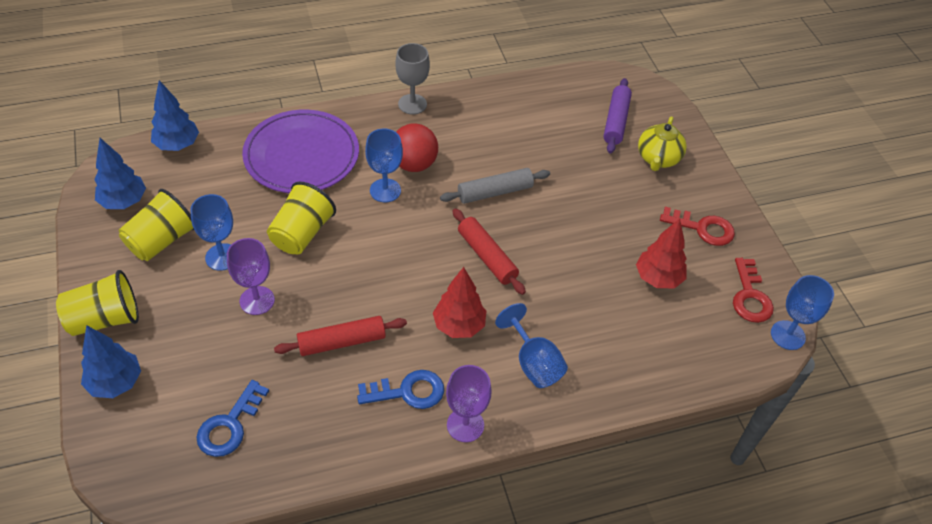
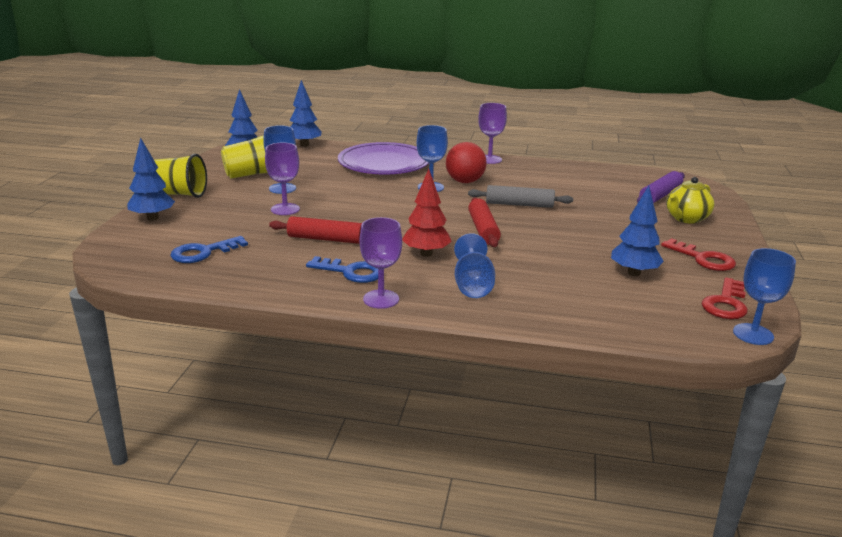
camera: 30 degrees right, 25 degrees down
yellow cup [267,182,336,254] -> none
grey goblet [396,43,430,114] -> purple goblet [478,103,507,164]
red tree [636,219,687,288] -> blue tree [611,186,664,276]

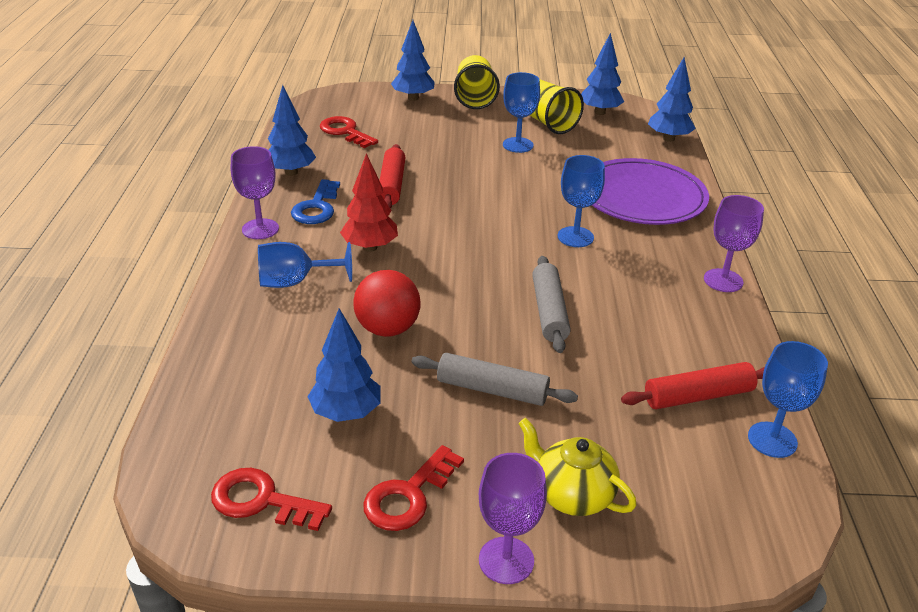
camera: 80 degrees right, 10 degrees up
blue key [170,236,248,263] -> red key [320,116,378,148]
purple goblet [265,143,300,215] -> purple goblet moved to [479,453,547,584]
red ball [446,142,487,183] -> red ball moved to [353,270,421,337]
red rolling pin [468,197,501,247] -> red rolling pin moved to [621,362,765,409]
purple rolling pin [637,171,685,203] -> none
blue goblet [733,248,796,345] -> blue goblet moved to [748,341,828,458]
none -> blue tree [268,85,316,176]
none -> grey rolling pin [412,353,578,406]

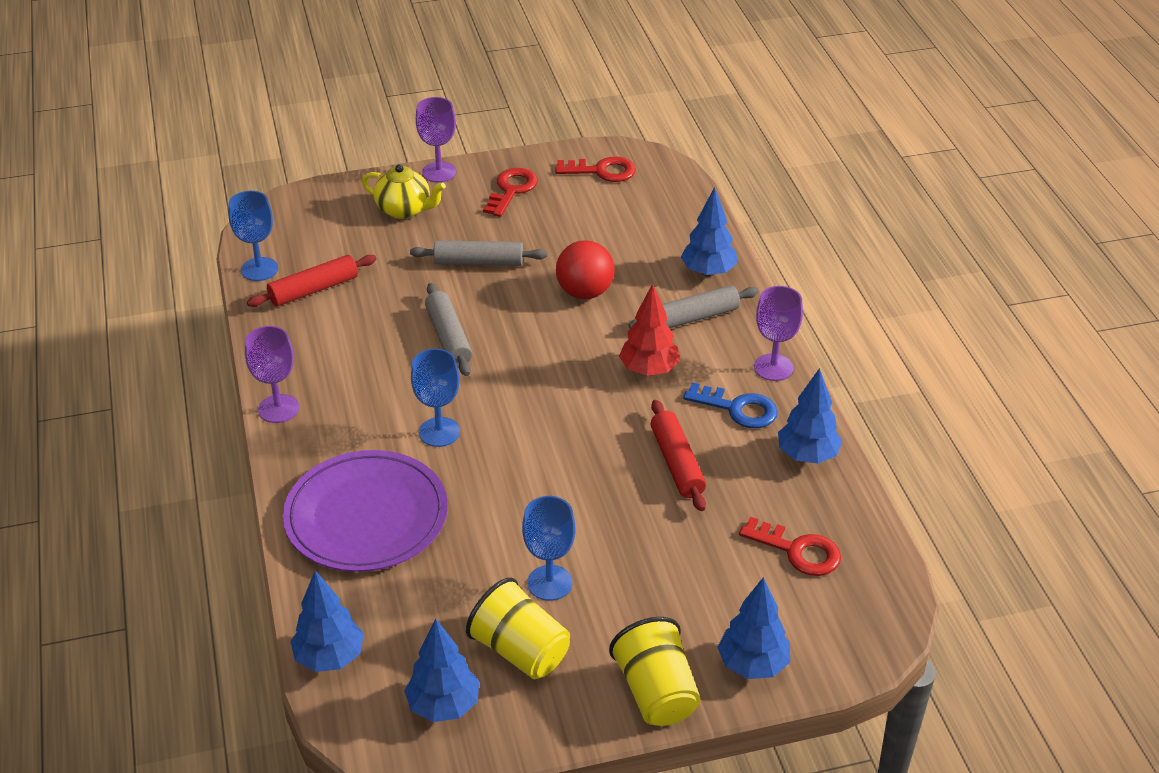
camera: 165 degrees right, 5 degrees up
blue goblet [258,242,352,288] -> grey rolling pin [628,285,759,328]
blue key [291,179,340,224] -> blue key turned 120 degrees clockwise [683,382,778,428]
blue tree [307,308,381,422] -> blue tree moved to [681,187,737,277]

